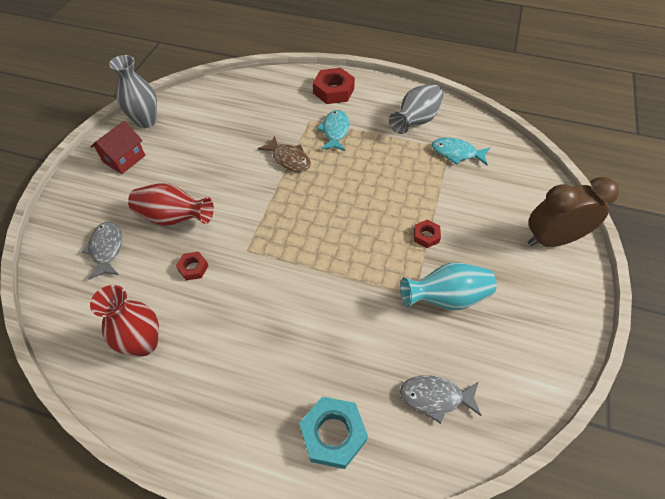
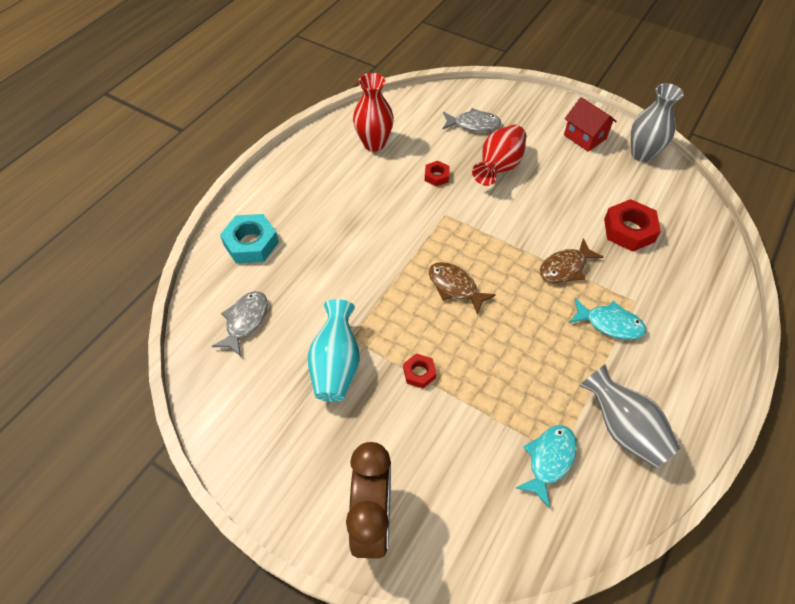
camera: 105 degrees right, 0 degrees up
red nut [313,68,355,104] -> red nut moved to [604,199,661,252]
none -> brown fish [429,262,496,315]

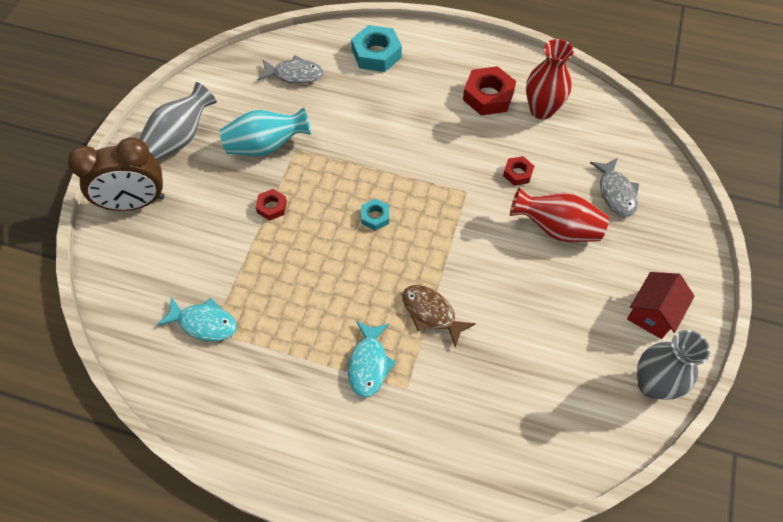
camera: 75 degrees right, 5 degrees up
brown fish [429,262,496,315] -> turquoise nut [361,198,389,231]
grey vase [580,364,680,468] -> grey vase moved to [139,82,217,161]
red nut [604,199,661,252] -> red nut moved to [463,66,516,116]

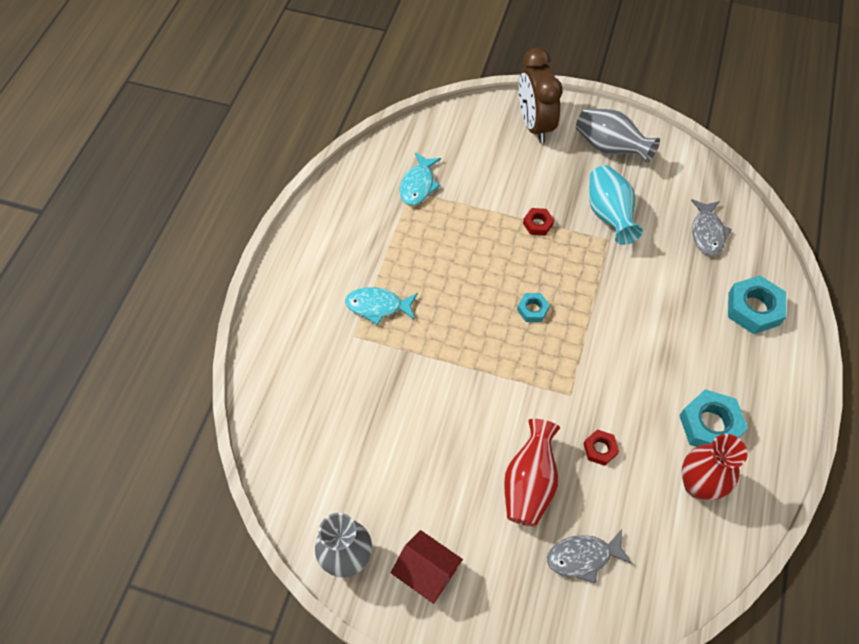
camera: 90 degrees right, 0 degrees up
brown fish [403,285,476,347] -> none
red nut [463,66,516,116] -> turquoise nut [679,389,748,447]

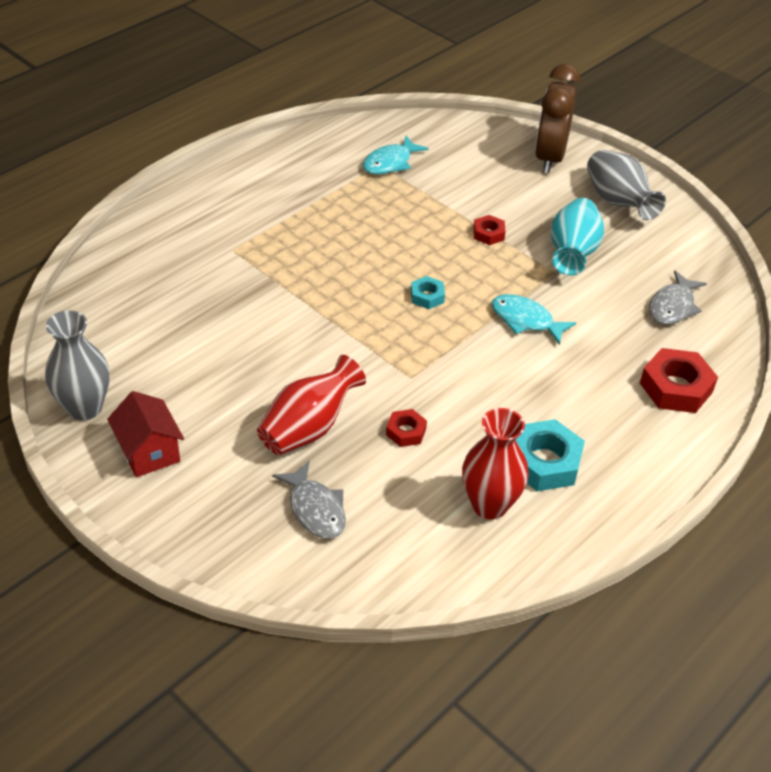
camera: 25 degrees right, 15 degrees down
turquoise fish [345,287,418,325] -> turquoise fish moved to [491,294,576,345]
grey fish [547,529,633,584] -> grey fish turned 135 degrees counterclockwise [272,461,346,539]
turquoise nut [728,275,786,334] -> red nut [640,348,718,413]

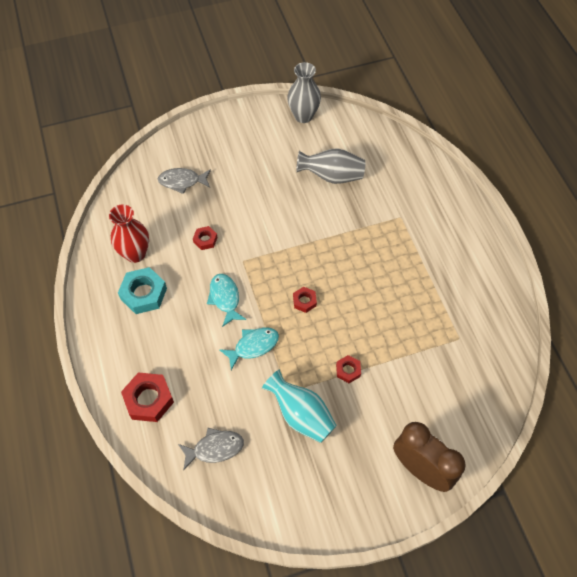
camera: 120 degrees right, 15 degrees up
red house [107,391,184,477] -> none
red vase [257,355,366,455] -> none
turquoise fish [363,136,429,174] -> turquoise fish moved to [207,274,246,327]
turquoise nut [411,276,445,309] -> red nut [293,287,317,313]
grey vase [587,150,666,220] -> grey vase moved to [296,148,365,184]
grey fish [649,270,707,325] -> grey fish turned 105 degrees clockwise [178,428,244,471]

